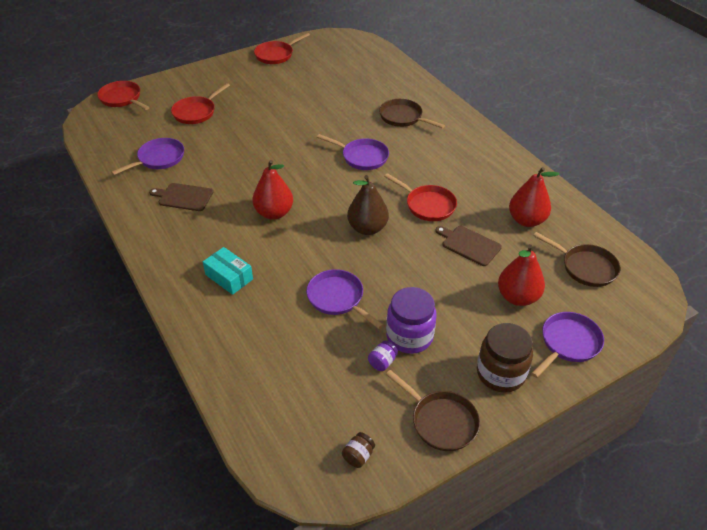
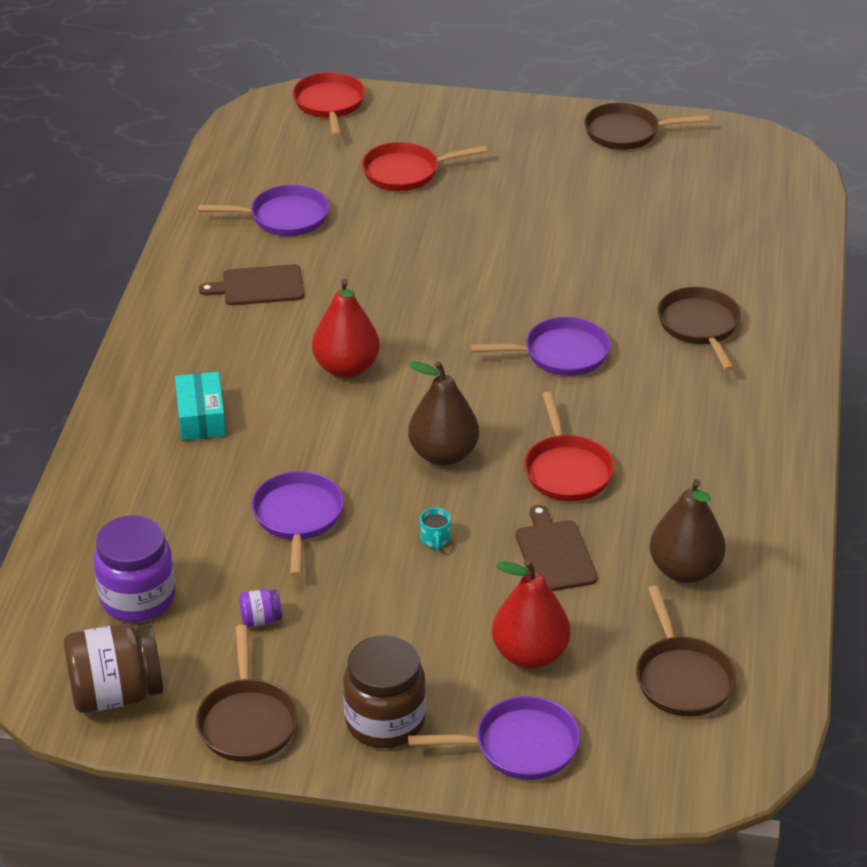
camera: 40 degrees right, 5 degrees down
brown cutting board [149,183,213,211] -> brown cutting board turned 60 degrees counterclockwise [199,264,304,305]
red pan [254,33,310,64] -> brown pan [584,103,709,150]
purple pan [317,134,389,170] -> purple pan turned 75 degrees counterclockwise [470,317,611,376]
brown jar [342,432,375,468] -> brown jar [64,623,163,713], size x2.21
purple jar [386,287,437,354] -> purple jar moved to [94,515,175,622]
red pear [509,167,560,227] -> brown pear [649,479,726,583]
none -> turquoise mug [420,508,451,550]

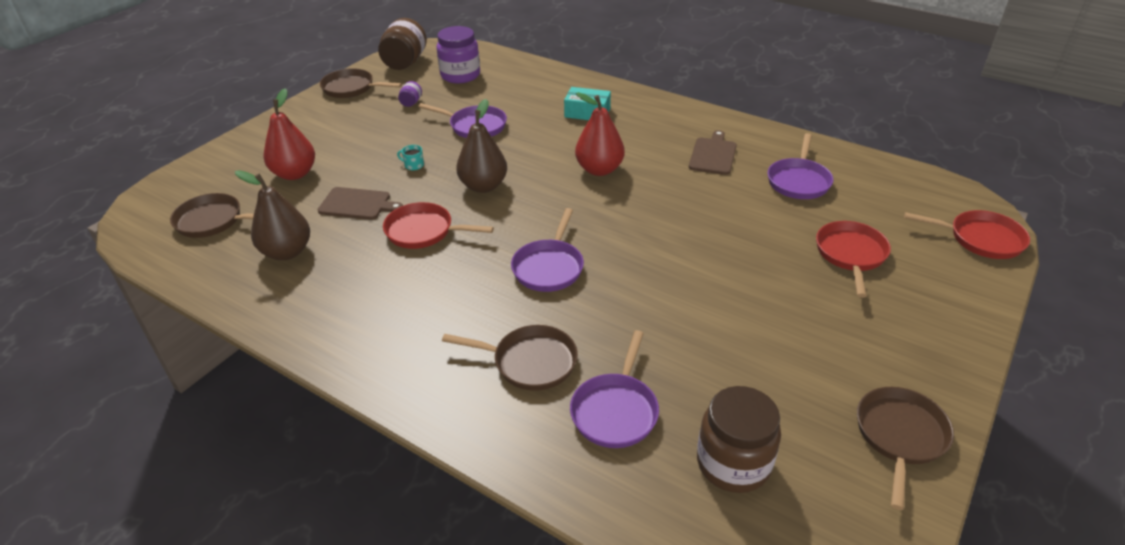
camera: 115 degrees right, 0 degrees up
brown jar [343,635,426,748] -> brown jar moved to [697,386,781,493]
purple pan [408,696,580,780] -> purple pan moved to [570,330,659,448]

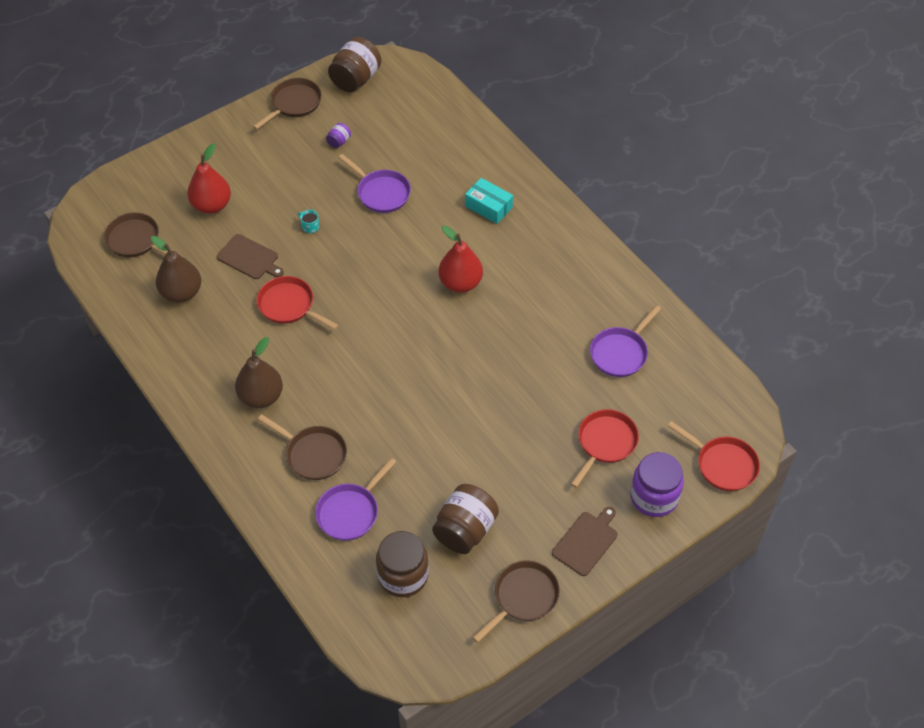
camera: 20 degrees right, 15 degrees up
brown pan [320,68,402,98] -> brown pan turned 90 degrees clockwise [253,78,322,130]
purple jar [436,26,480,83] -> purple jar moved to [630,452,684,517]
brown pear [456,99,507,193] -> brown pear moved to [235,337,283,408]
purple pan [511,208,584,292] -> none
brown cutting board [689,130,737,175] -> brown cutting board moved to [552,507,617,576]
none -> brown jar [432,484,499,554]

